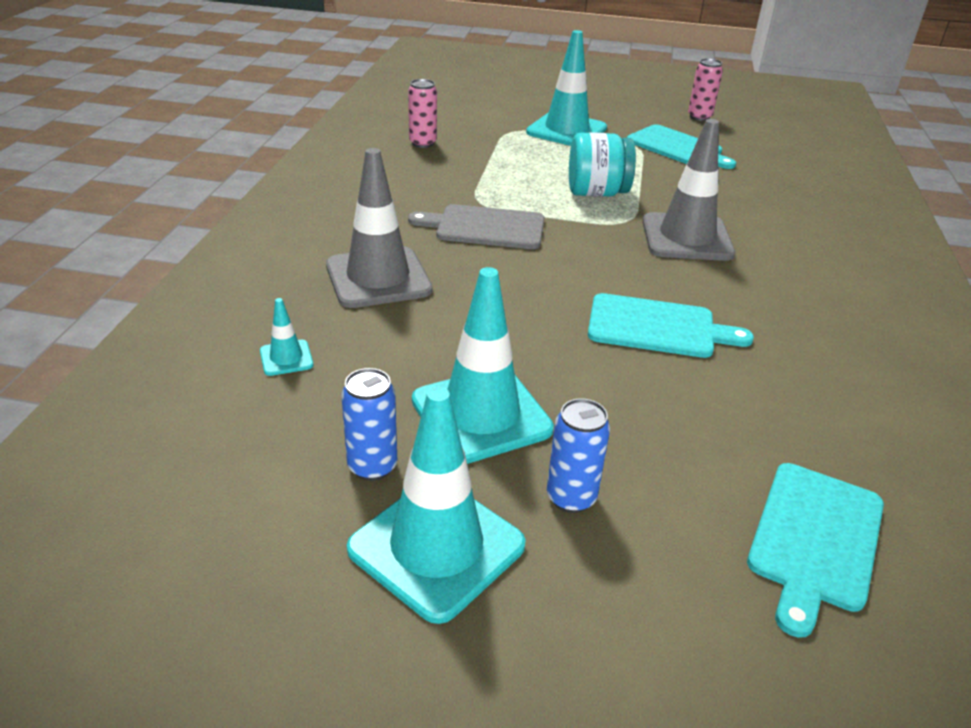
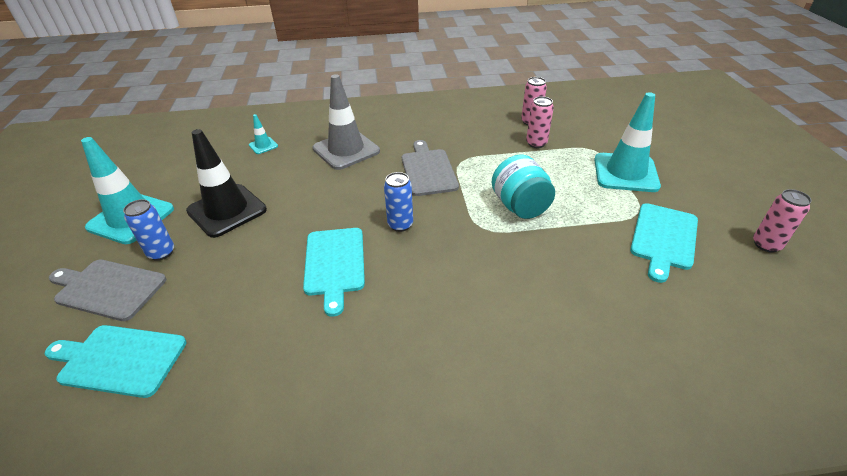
camera: 75 degrees right, 5 degrees up
blue can [341,368,397,481] -> blue can moved to [384,172,413,232]
turquoise traffic cone [412,267,554,464] -> black traffic cone [186,129,267,238]
grey traffic cone [642,119,735,261] -> none
none -> grey cutting board [49,260,166,321]
none -> pink can [526,96,554,148]

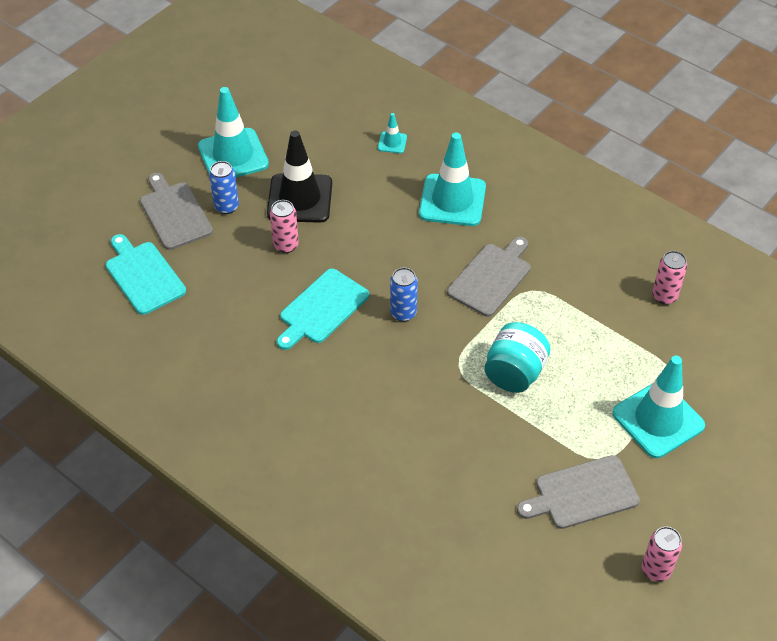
camera: 45 degrees right, 10 degrees up
grey traffic cone [312,74,380,170] -> turquoise traffic cone [419,132,486,226]
pink can [526,96,554,148] -> pink can moved to [270,200,299,253]
turquoise cutting board [630,203,698,283] -> grey cutting board [517,455,640,529]

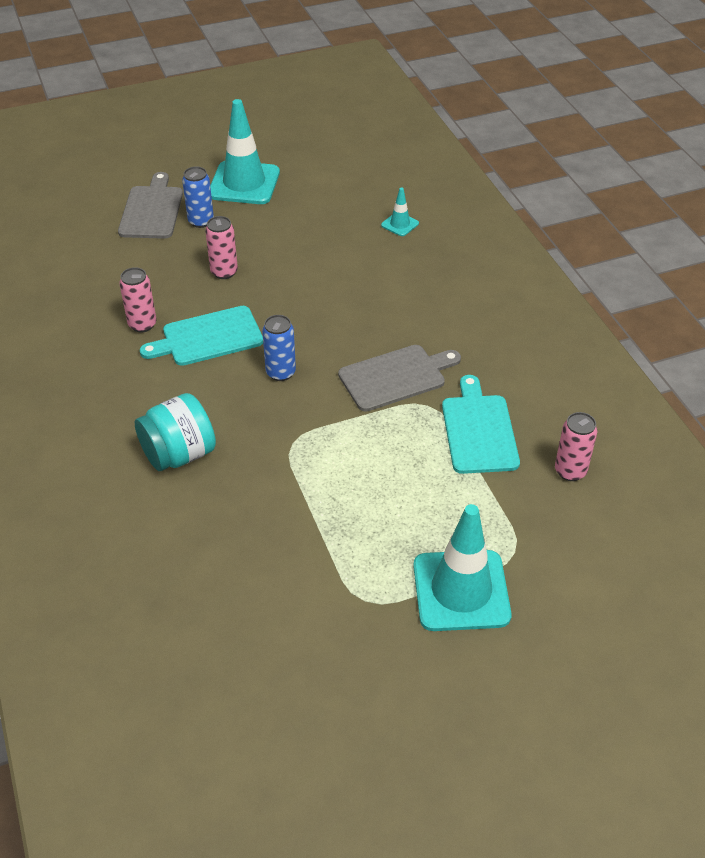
camera: 30 degrees right, 5 degrees down
turquoise cutting board [106,234,186,315] -> turquoise cutting board moved to [442,375,520,474]
black traffic cone [267,131,332,223] -> none
turquoise traffic cone [419,132,486,226] -> none
turquoise jar [484,322,551,393] -> turquoise jar moved to [135,393,216,471]
grey cutting board [517,455,640,529] -> none
pink can [642,526,682,582] -> pink can moved to [119,267,156,332]

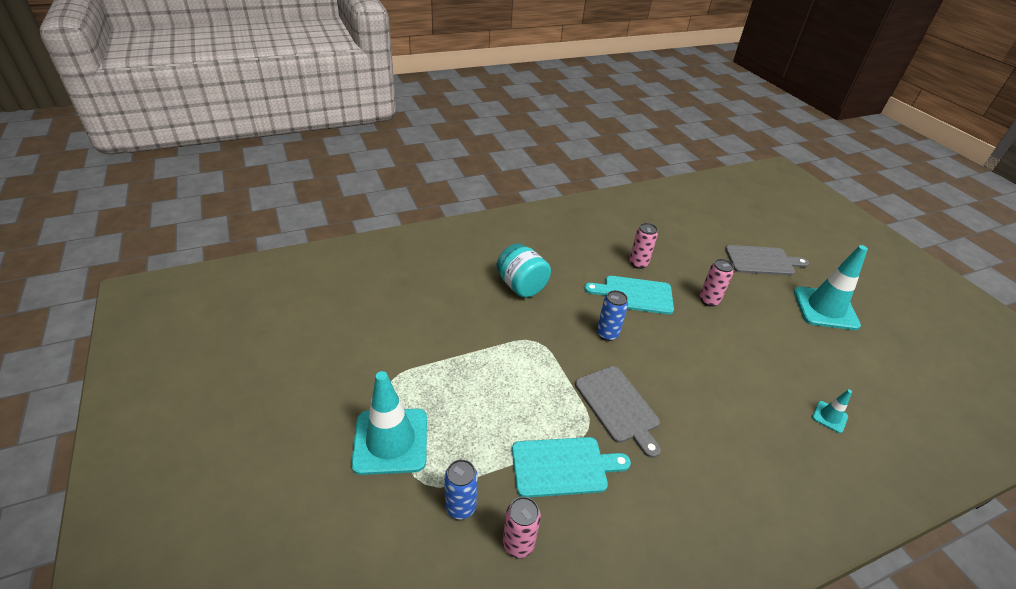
camera: 85 degrees right, 5 degrees down
turquoise cutting board [140,306,263,366] -> turquoise cutting board turned 60 degrees counterclockwise [584,276,674,315]
blue can [182,166,214,228] -> blue can moved to [444,459,478,520]

